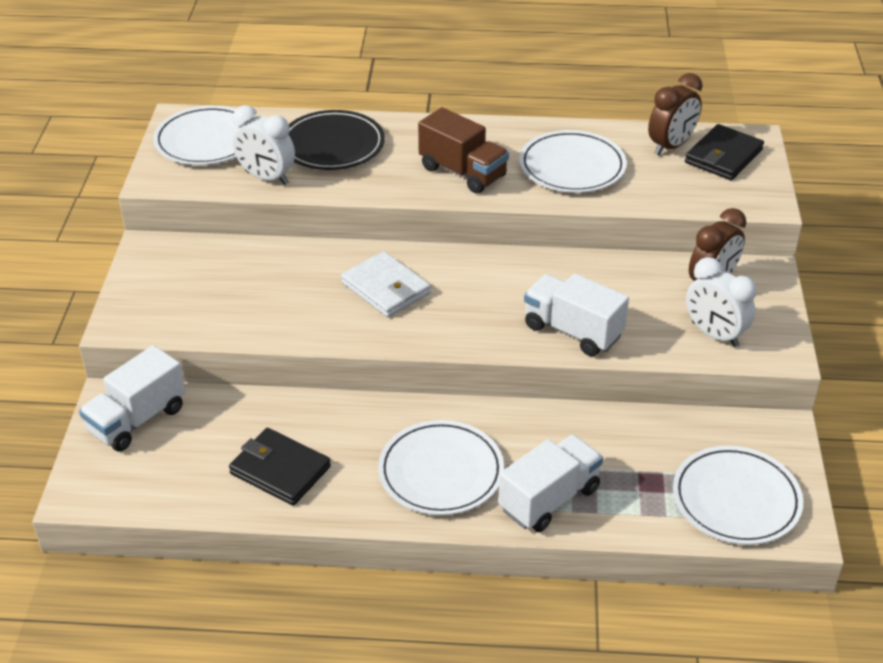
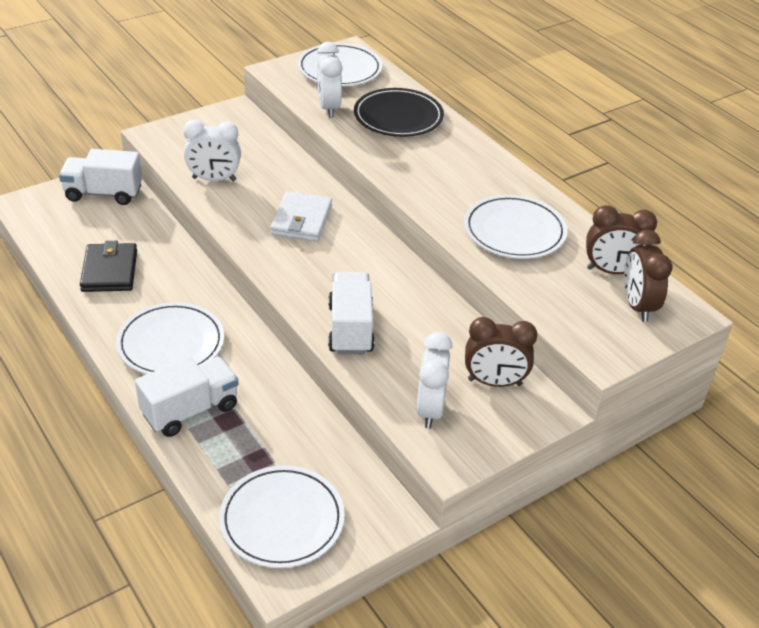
camera: 50 degrees right, 0 degrees up
brown truck [418,107,509,194] -> none
white truck [498,435,603,532] -> white truck turned 45 degrees counterclockwise [135,357,238,437]
black wallet [685,124,764,180] -> brown clock [624,229,672,322]
none -> white clock [183,119,241,181]

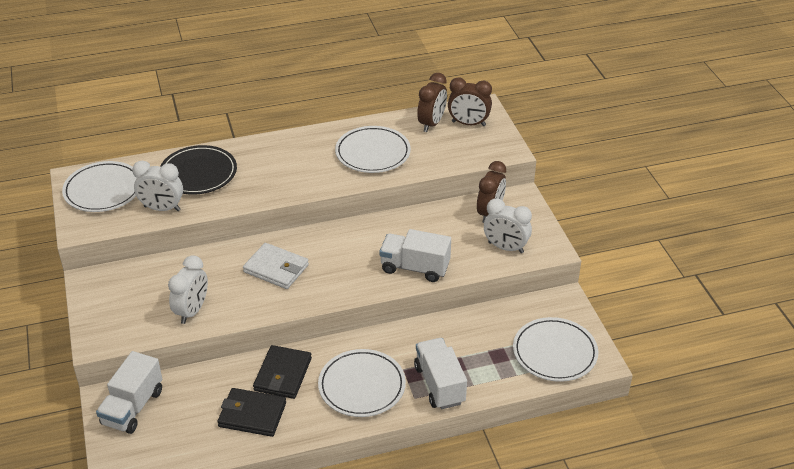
camera: 70 degrees left, 0 degrees up
none -> black wallet [253,345,312,399]

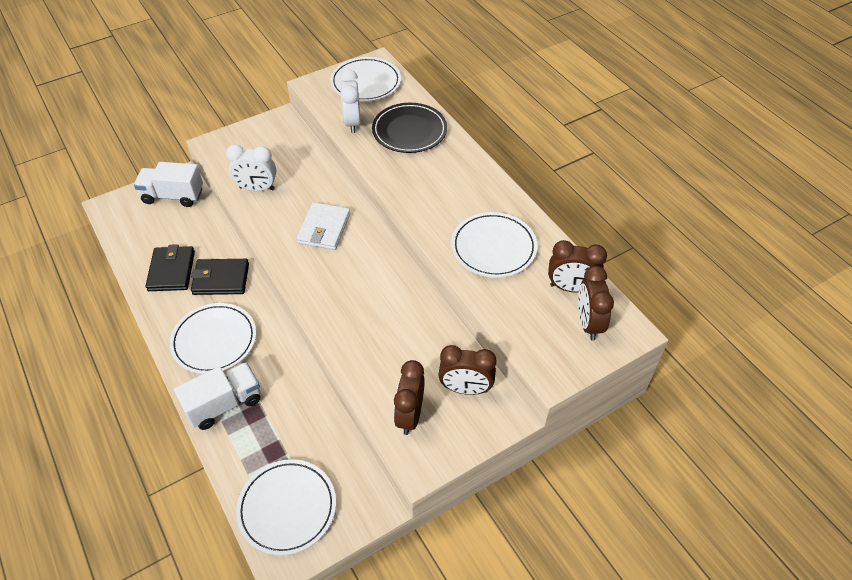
camera: 75 degrees right, 10 degrees up
white truck [379,229,451,282] -> none
white clock [484,198,532,253] -> brown clock [394,360,425,435]

